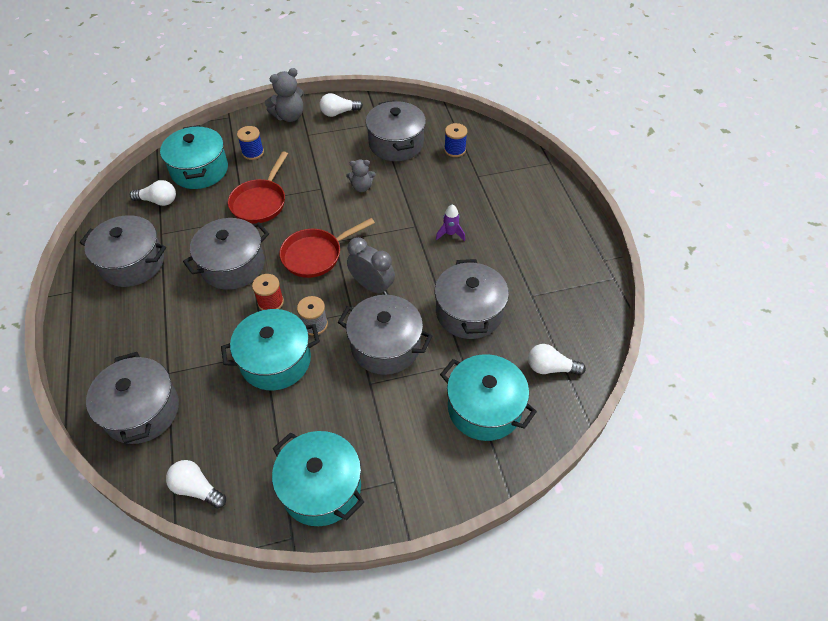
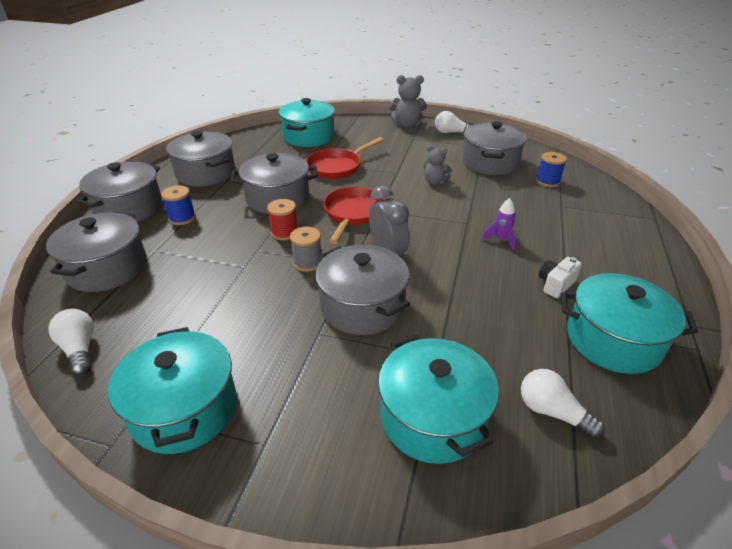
camera: 30 degrees right, 15 degrees down
white light bulb [130,180,176,206] -> none
turquoise pot [221,309,320,390] -> turquoise pot moved to [560,273,698,374]
blue spool [237,126,264,160] -> blue spool moved to [161,185,196,225]
red pan [279,218,375,278] -> red pan turned 105 degrees clockwise [324,187,385,244]
grey pot [435,259,509,339] -> grey pot moved to [76,161,162,222]
none -> white camera [539,257,582,298]

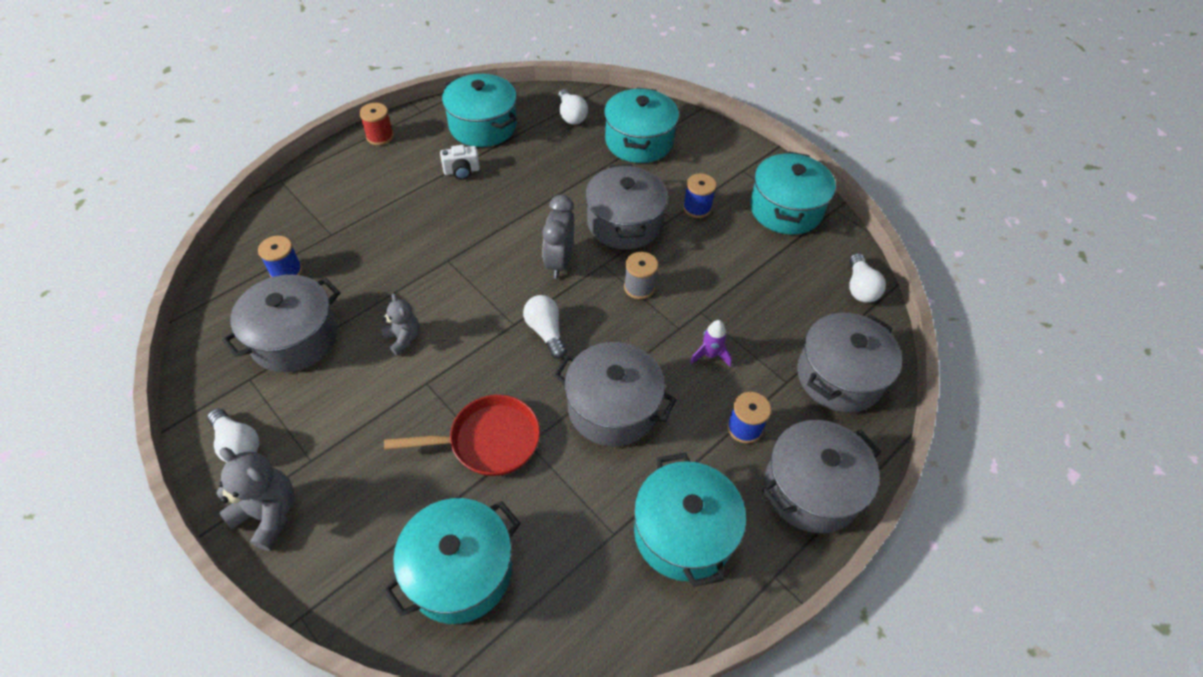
camera: 150 degrees left, 15 degrees up
grey pot [166,131,235,187] -> turquoise pot [634,452,746,587]
red spool [267,199,297,240] -> red spool moved to [359,103,394,145]
red pan [324,187,385,244] -> white light bulb [523,295,566,359]
purple rocket [482,198,516,250] -> purple rocket moved to [690,320,732,367]
none -> blue spool [683,174,717,218]

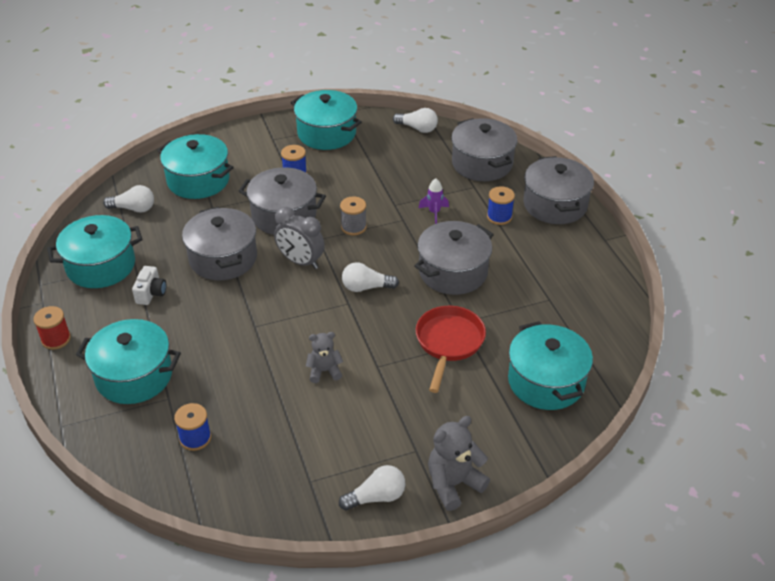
camera: 65 degrees left, 10 degrees down
grey pot [222,275,340,372] -> grey pot moved to [182,207,257,281]
turquoise pot [634,452,746,587] -> turquoise pot moved to [76,319,181,404]

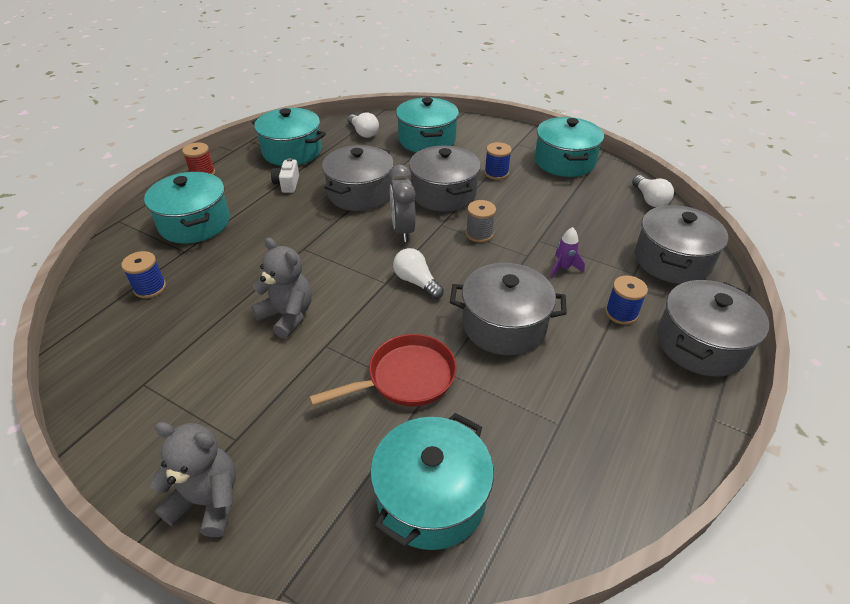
camera: 50 degrees right, 0 degrees up
white camera [132,266,166,305] -> white camera turned 120 degrees clockwise [271,158,299,193]
grey teddy bear [306,332,343,383] -> grey teddy bear [251,238,312,339], size x1.56
white light bulb [339,465,405,510] -> none

